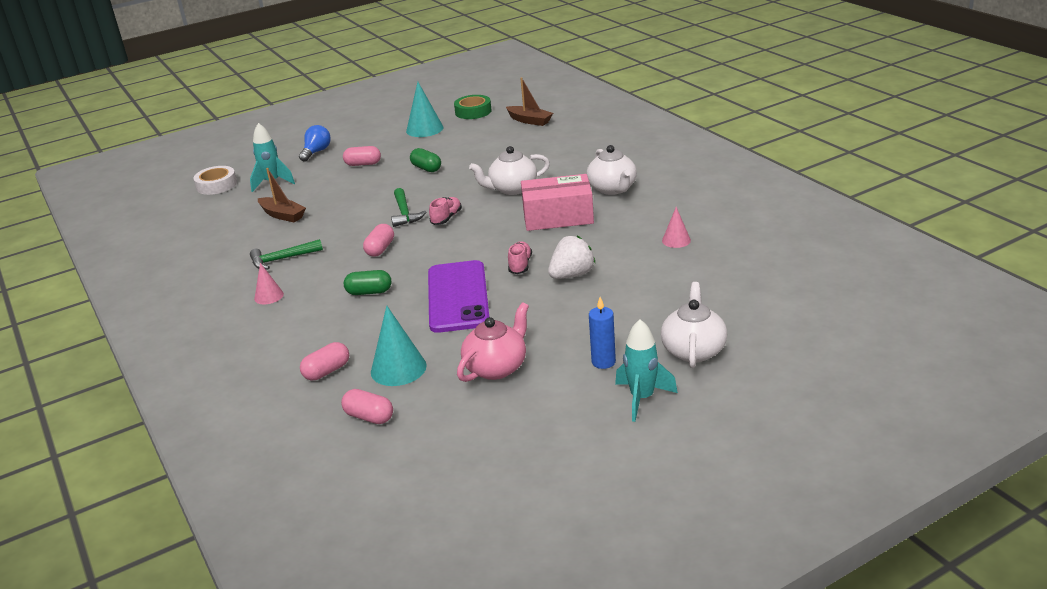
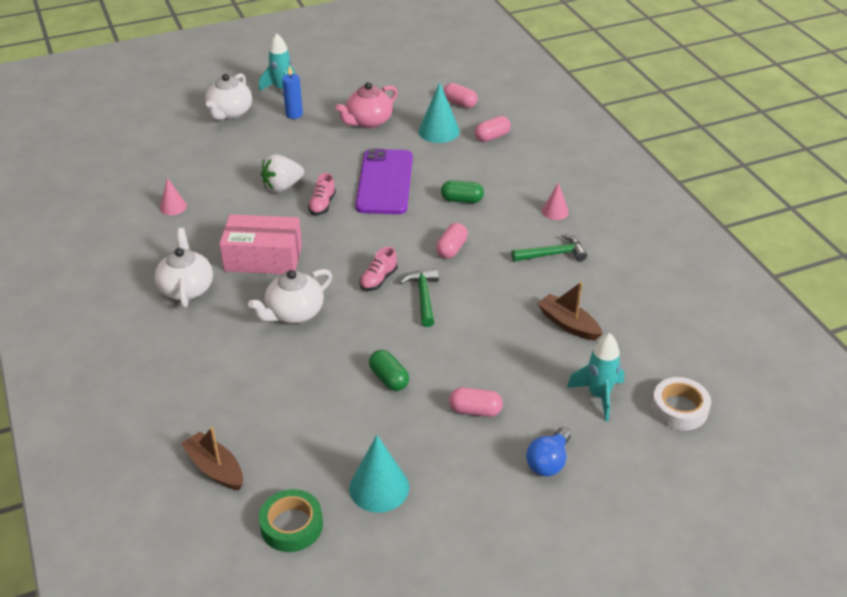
camera: 175 degrees left, 10 degrees up
white teapot [469,146,550,195] -> white teapot turned 150 degrees clockwise [248,269,332,323]

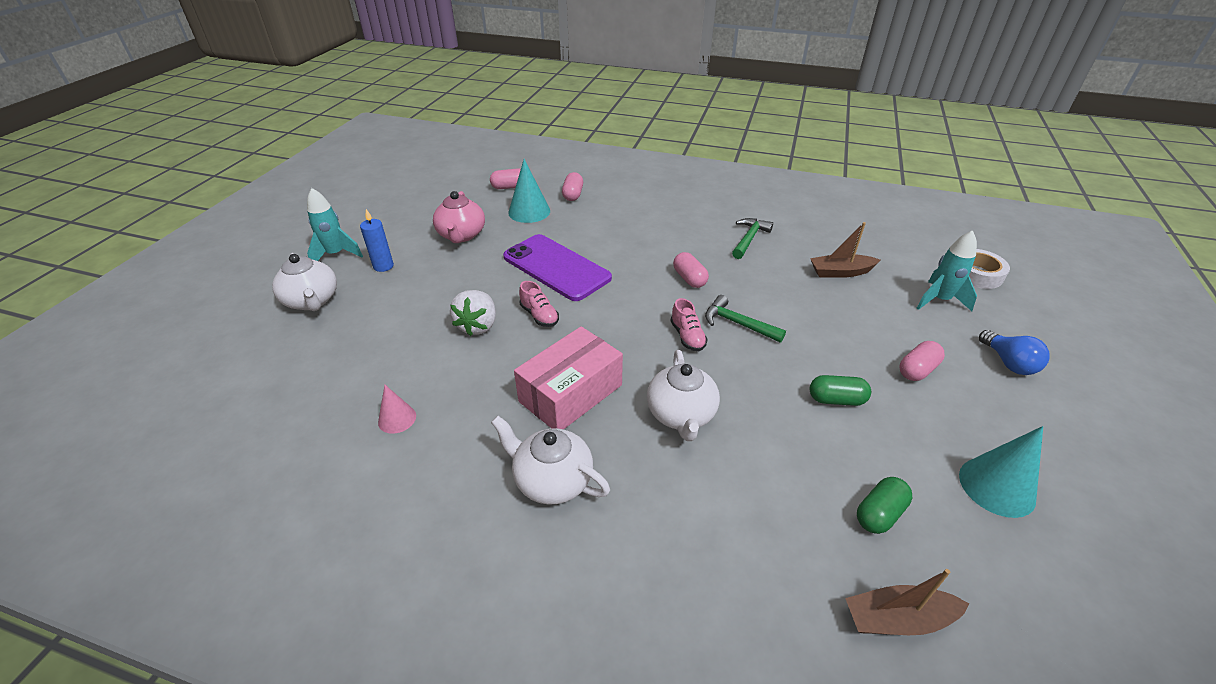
camera: 50 degrees left, 0 degrees up
green tape [259,489,323,552] -> none
green capsule [441,180,484,203] -> green capsule moved to [857,477,912,534]
pink cone [542,182,569,220] -> none

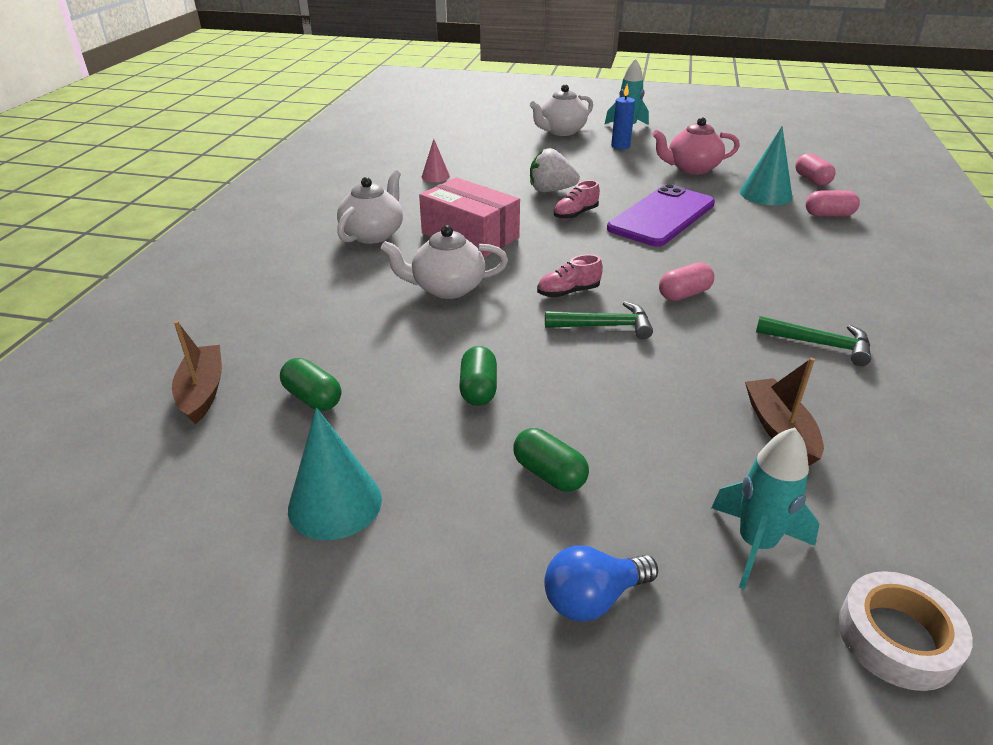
camera: 85 degrees right, 5 degrees down
green hammer [705,295,786,343] -> green hammer turned 60 degrees clockwise [545,301,653,339]
pink capsule [900,341,945,381] -> green capsule [513,428,589,492]

